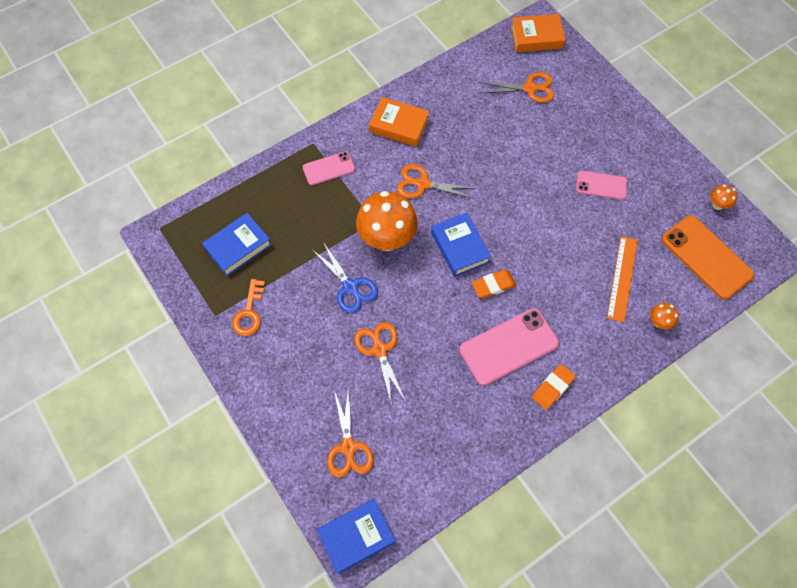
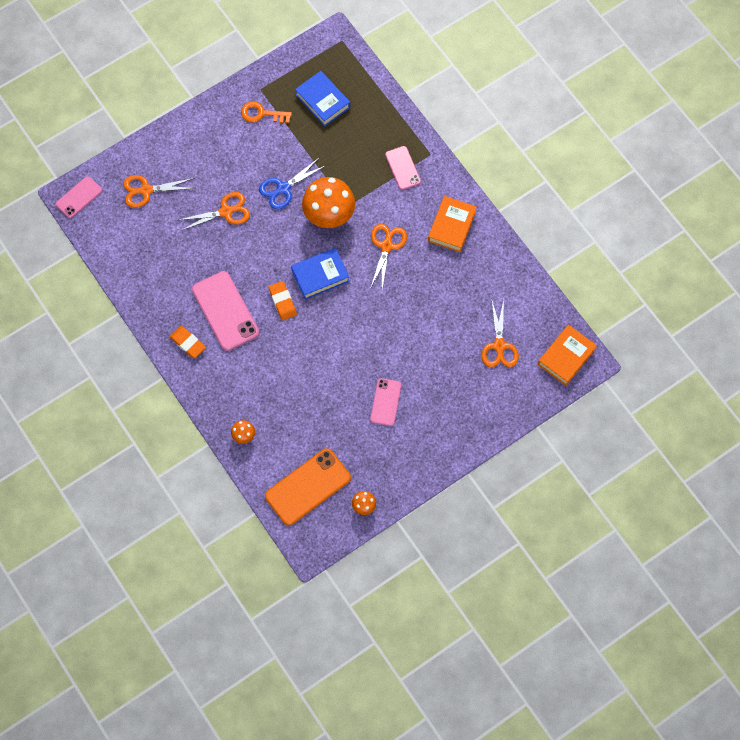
camera: 90 degrees right, 5 degrees up
blue book [317,499,395,574] -> pink phone [56,176,102,218]
orange book [511,14,566,52] -> orange book turned 45 degrees clockwise [538,325,597,386]
orange ruler [607,236,638,322] -> none

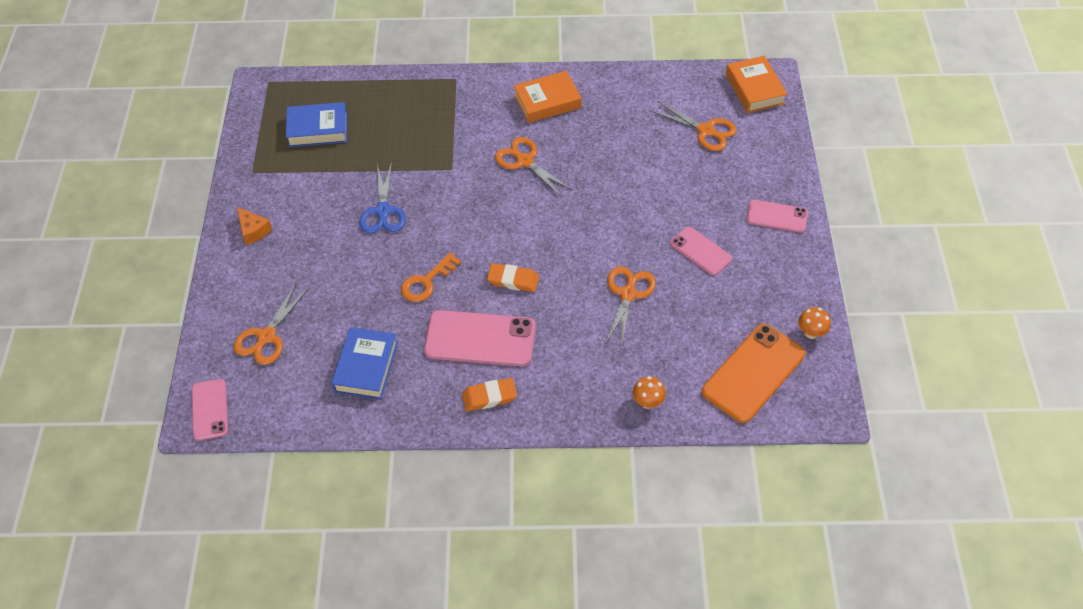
camera: 55 degrees left, 15 degrees down
orange scissors [179,192,250,231] -> orange scissors moved to [605,266,656,347]
orange key [241,101,292,123] -> orange key moved to [401,252,461,302]
orange phone [265,449,351,526] -> orange phone turned 45 degrees clockwise [702,324,805,423]
blue book [291,248,350,300] -> blue book moved to [331,327,398,400]
orange mushroom [302,177,355,228] -> none
pink phone [385,146,421,190] -> pink phone moved to [747,200,808,233]
orange book [428,196,477,252] -> orange book turned 75 degrees counterclockwise [514,71,582,123]
none -> orange cheese [237,207,272,245]

